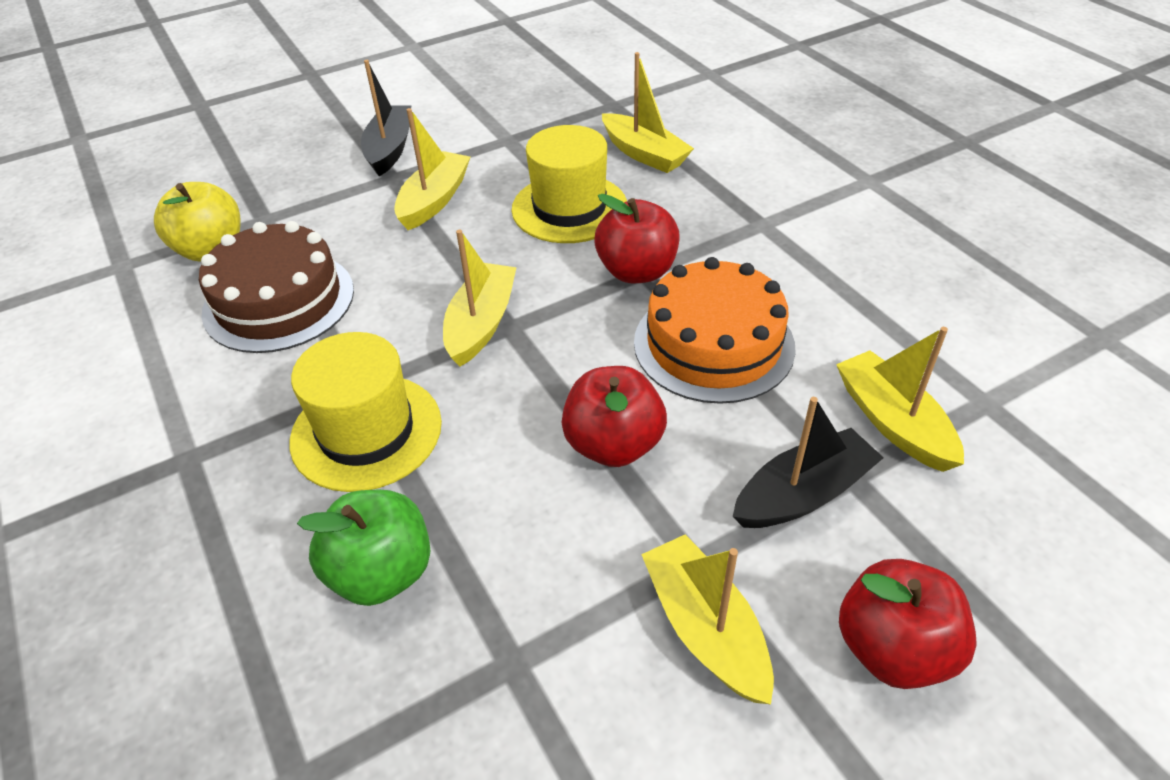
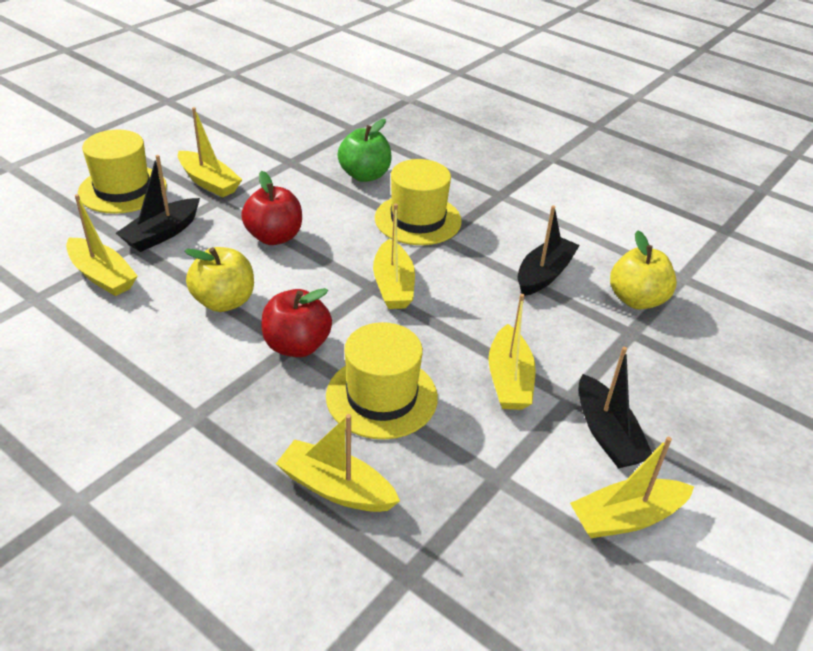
camera: 155 degrees right, 5 degrees down
brown cake [199,221,354,353] -> black boat [518,206,580,296]
orange cake [634,257,796,404] -> yellow apple [184,247,254,312]
red apple [839,559,977,689] -> yellow hat [78,130,167,214]
none -> yellow boat [570,437,694,538]

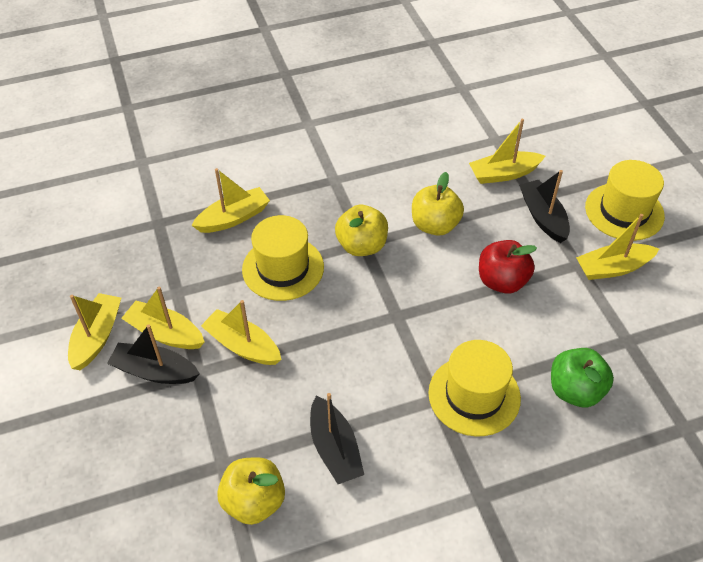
camera: 125 degrees right, 10 degrees up
red apple [262,288,332,357] -> yellow apple [335,205,388,256]
yellow boat [373,204,415,309] -> yellow boat moved to [121,286,204,349]

